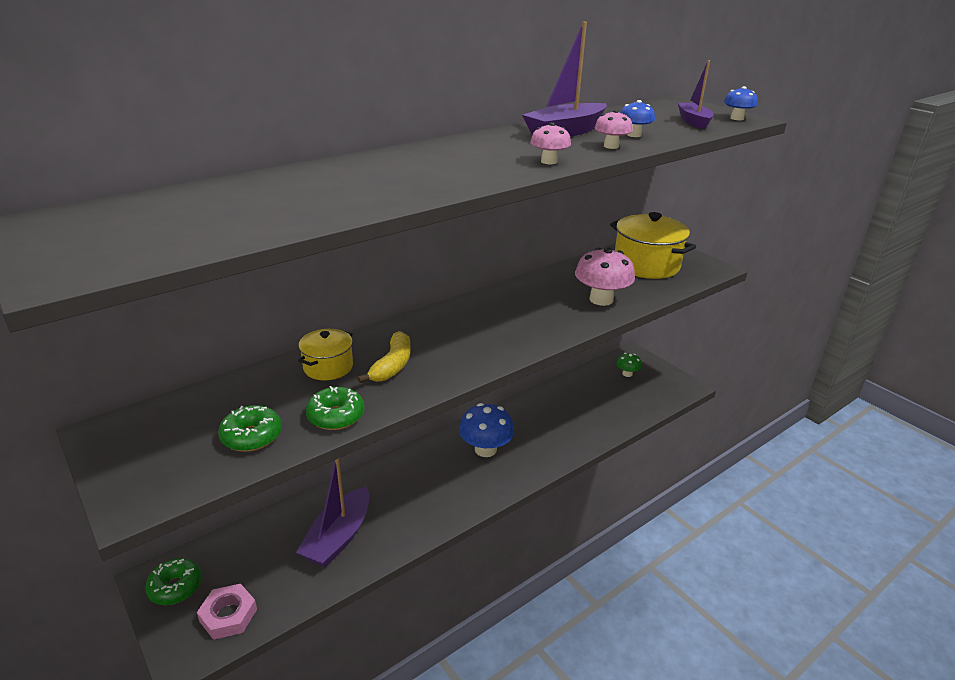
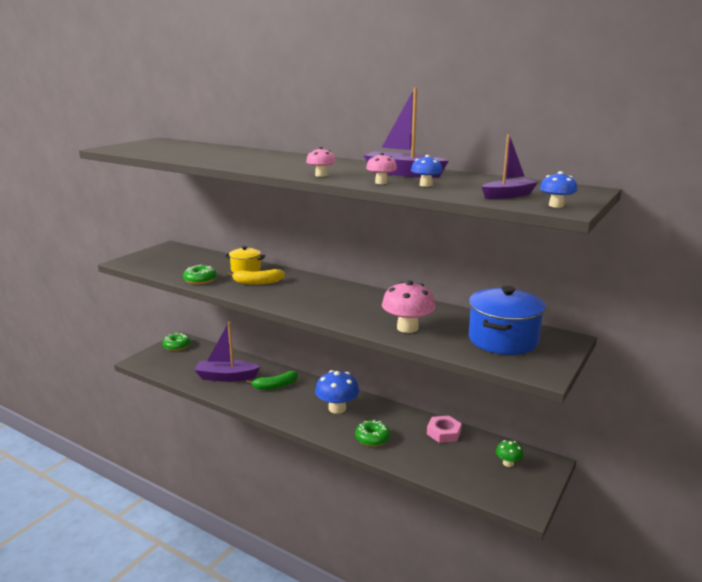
camera: 70 degrees right, 10 degrees down
pink nut [197,584,257,640] -> pink nut moved to [427,416,462,443]
green donut [218,405,282,452] -> green donut moved to [355,420,390,446]
yellow pot [610,212,696,279] -> blue pot [469,286,546,355]
none -> green banana [246,371,298,390]

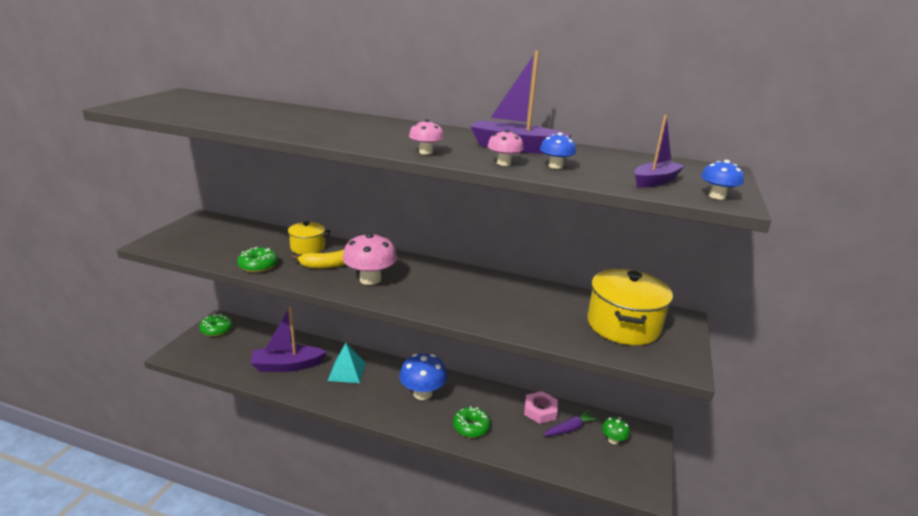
camera: 15 degrees left, 5 degrees up
green banana [246,371,298,390] -> turquoise pyramid [328,343,366,383]
pink mushroom [382,280,435,333] -> pink mushroom moved to [342,233,397,285]
blue pot [469,286,546,355] -> yellow pot [587,269,673,345]
none -> purple carrot [543,410,599,436]

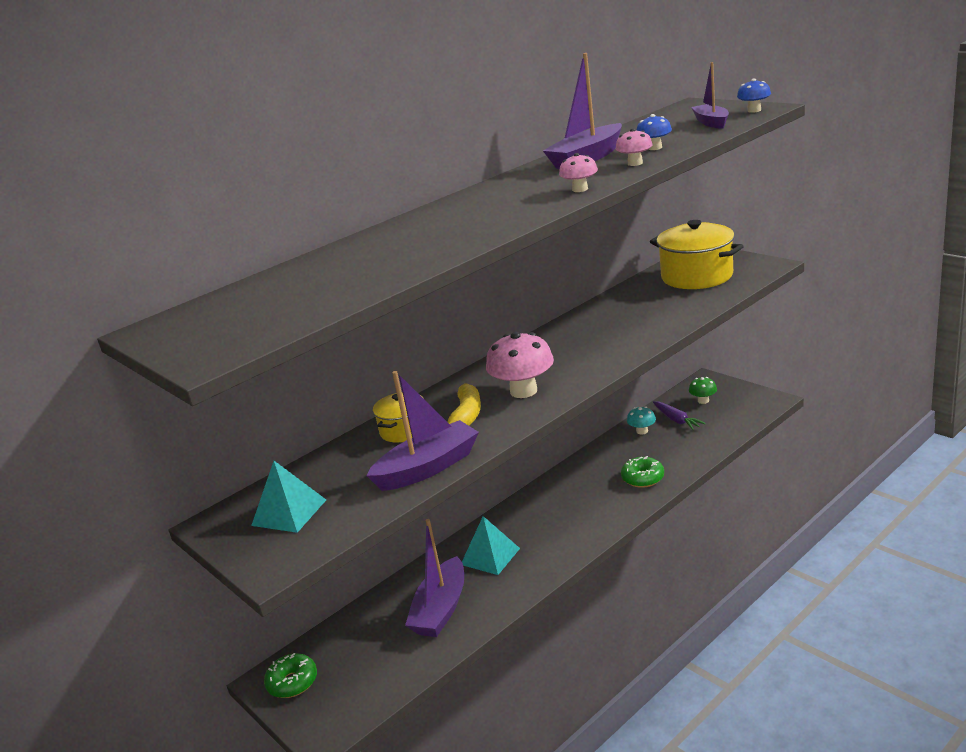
camera: 55 degrees left, 0 degrees up
green donut [237,247,278,273] -> purple boat [366,371,479,491]
blue mushroom [399,354,447,400] -> none
pink nut [524,391,558,424] -> turquoise mushroom [627,407,656,434]
purple carrot [543,410,599,436] -> purple carrot turned 150 degrees clockwise [653,401,706,430]
none -> turquoise pyramid [251,461,326,533]

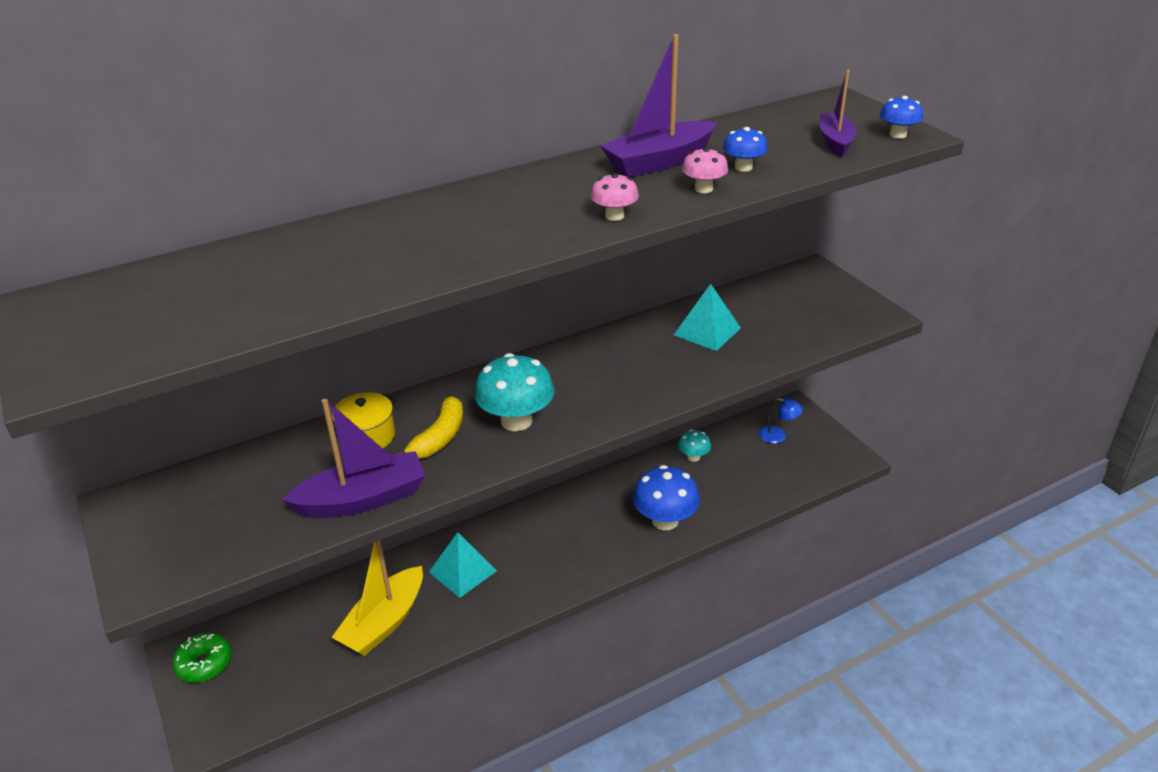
camera: 10 degrees right, 10 degrees up
turquoise pyramid [251,461,326,533] -> turquoise pyramid moved to [674,284,741,351]
purple boat [405,519,464,637] -> yellow boat [331,540,423,656]
pink mushroom [486,332,554,398] -> turquoise mushroom [474,353,554,431]
green donut [621,456,664,488] -> blue mushroom [633,465,700,530]
yellow pot [650,220,744,289] -> none
purple carrot [653,401,706,430] -> none
green mushroom [689,377,717,404] -> blue lamp [759,398,803,444]

